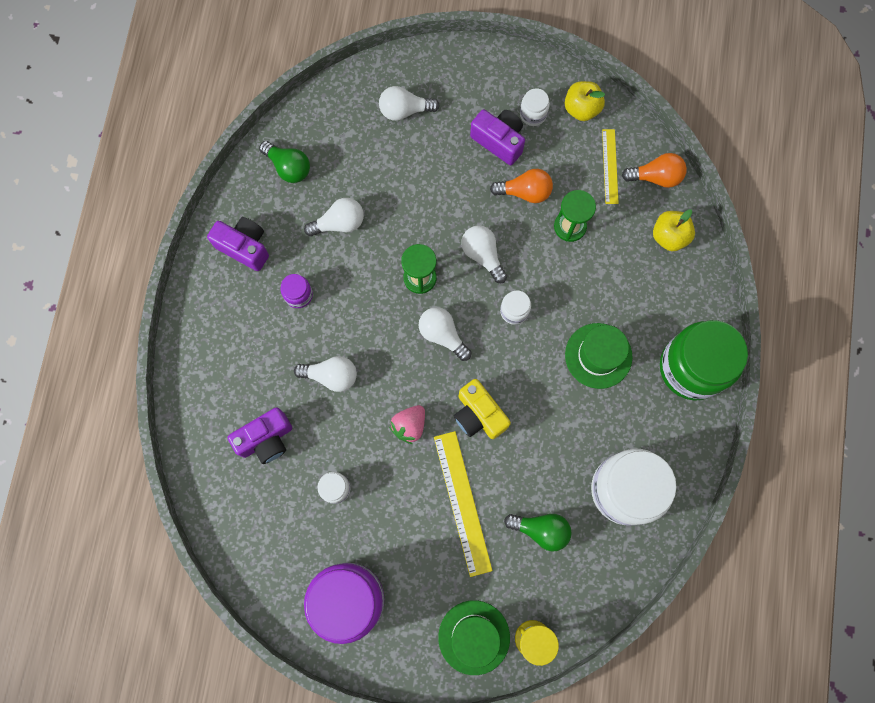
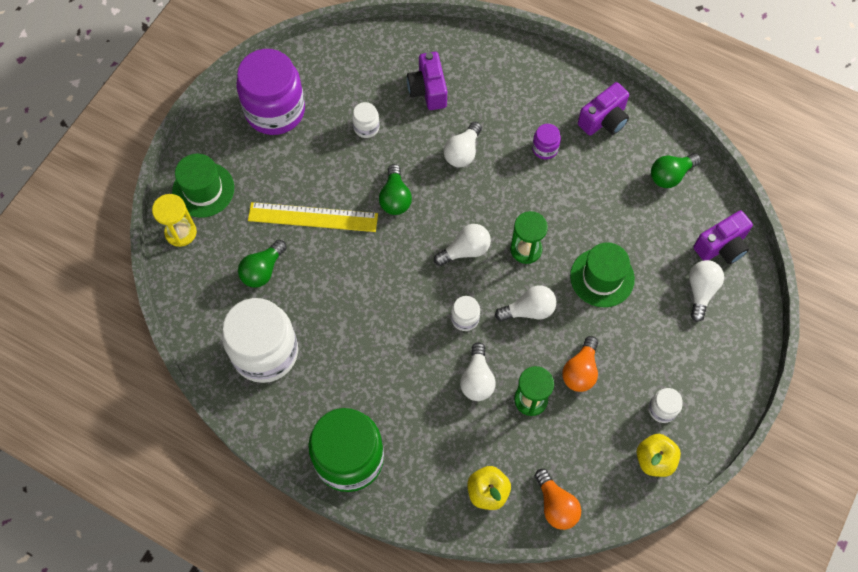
camera: 110 degrees right, 10 degrees down
white light bulb [304,198,364,236] -> white light bulb moved to [460,342,496,401]
pink strawberry [389,405,425,444] -> green light bulb [379,164,412,215]
yellow camera [454,379,511,439] -> none
purple camera [470,109,525,165] -> purple camera moved to [693,210,753,264]
green hat [565,323,633,389] -> green hat moved to [570,242,635,307]
yellow ruler [602,129,619,204] -> none
orange light bulb [622,153,687,188] -> orange light bulb turned 45 degrees counterclockwise [535,469,581,530]

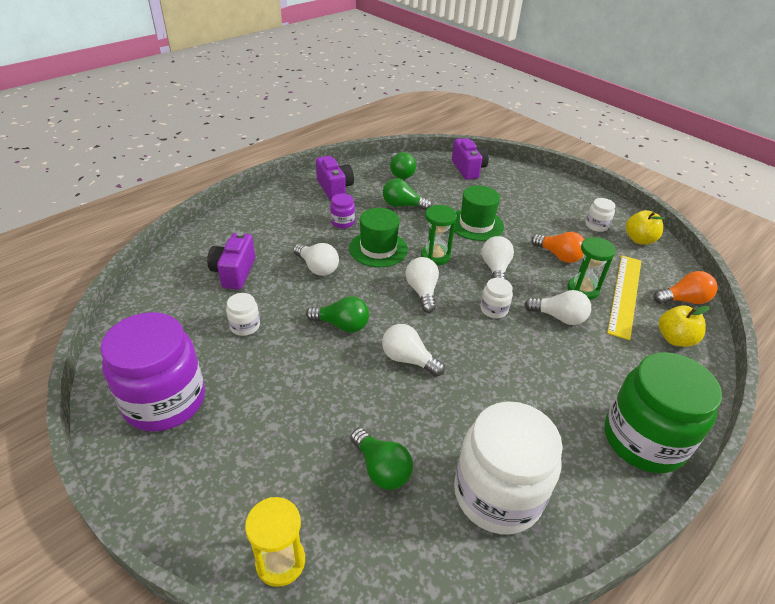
camera: 75 degrees left, 25 degrees down
green hat [172,154,234,218] -> green hat moved to [349,208,408,267]
yellow ruler [248,202,378,232] -> yellow ruler moved to [607,256,641,340]
purple camera [407,52,447,110] -> purple camera turned 90 degrees clockwise [207,232,255,290]
white light bulb [689,260,724,322] -> white light bulb moved to [382,324,445,376]
none -> green light bulb [383,178,432,211]

